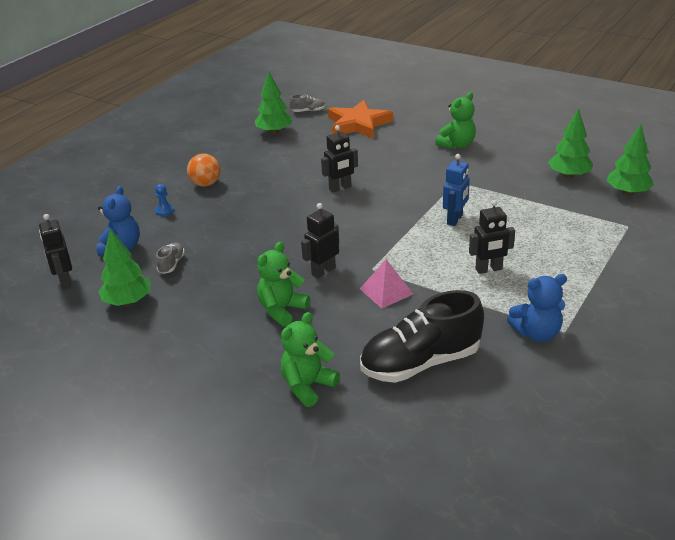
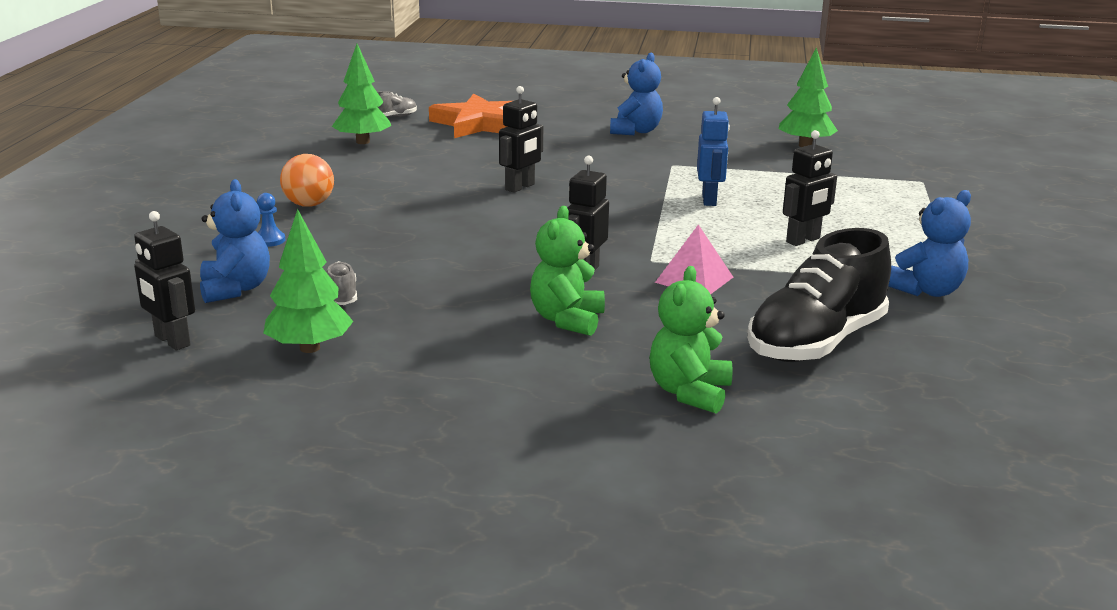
camera: 25 degrees left, 10 degrees down
green teddy bear [435,92,476,149] -> blue teddy bear [610,53,663,135]
green tree [607,124,654,196] -> none

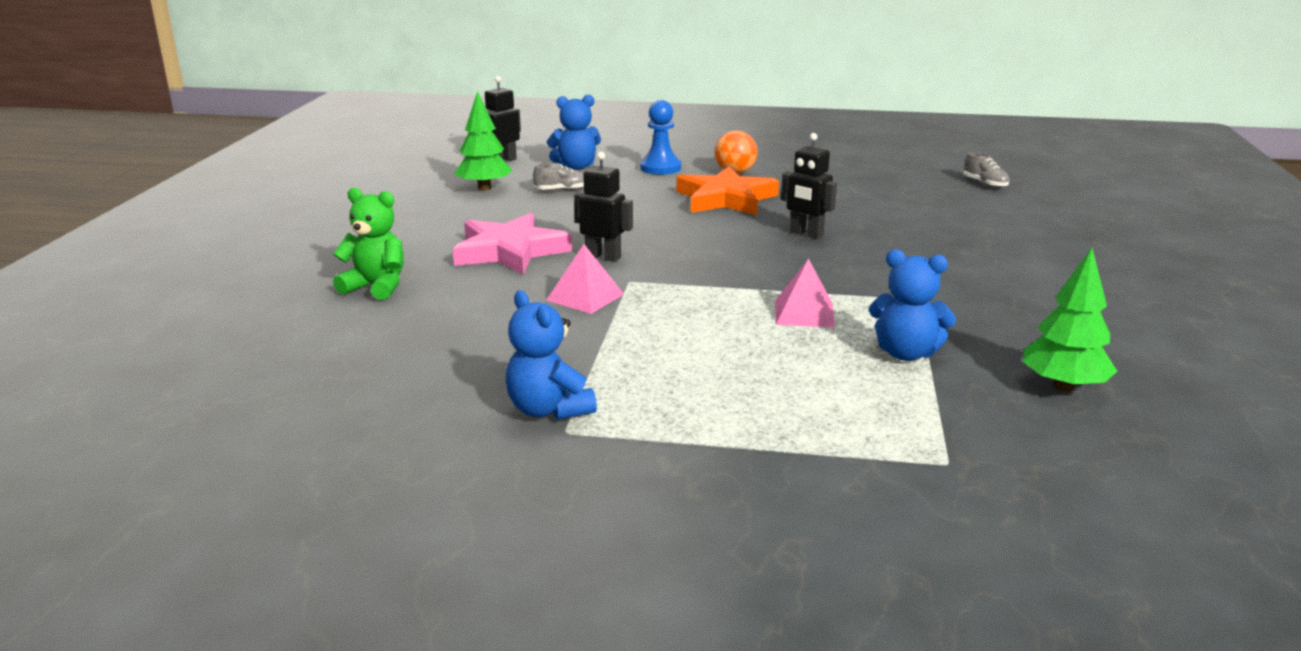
camera: 90 degrees right, 0 degrees up
blue pawn [257,193,285,247] -> blue pawn [640,100,681,175], size x1.83
green tree [332,44,391,144] -> none
orange star [429,94,512,138] -> orange star moved to [676,166,779,215]
green teddy bear [530,206,605,336] -> pink star [453,213,572,274]
blue teddy bear [610,53,663,135] -> blue teddy bear moved to [869,249,956,361]
blue robot [697,97,730,206] -> pink pyramid [776,259,835,328]
black shoe [747,228,891,362] -> none
black robot [783,130,837,246] -> none

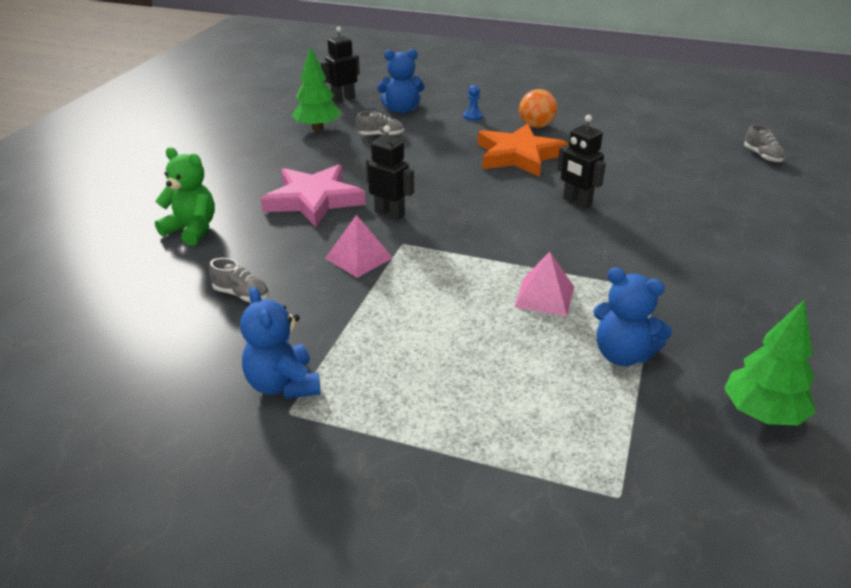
camera: 10 degrees right, 10 degrees up
blue pawn [640,100,681,175] -> blue pawn [464,85,483,121], size x0.55
none -> grey shoe [209,258,269,302]

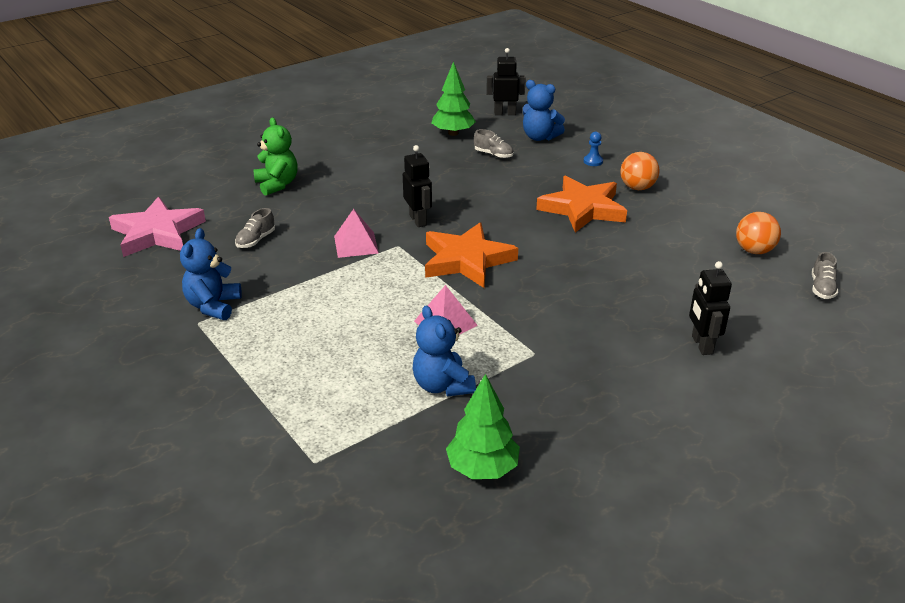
camera: 35 degrees right, 0 degrees up
grey shoe [209,258,269,302] -> grey shoe turned 60 degrees clockwise [235,208,275,248]
pink star [261,164,366,227] -> pink star moved to [109,197,206,257]
black robot [557,115,606,209] -> black robot moved to [689,261,732,355]
none -> orange star [425,222,518,288]
none -> orange ball [736,212,781,254]

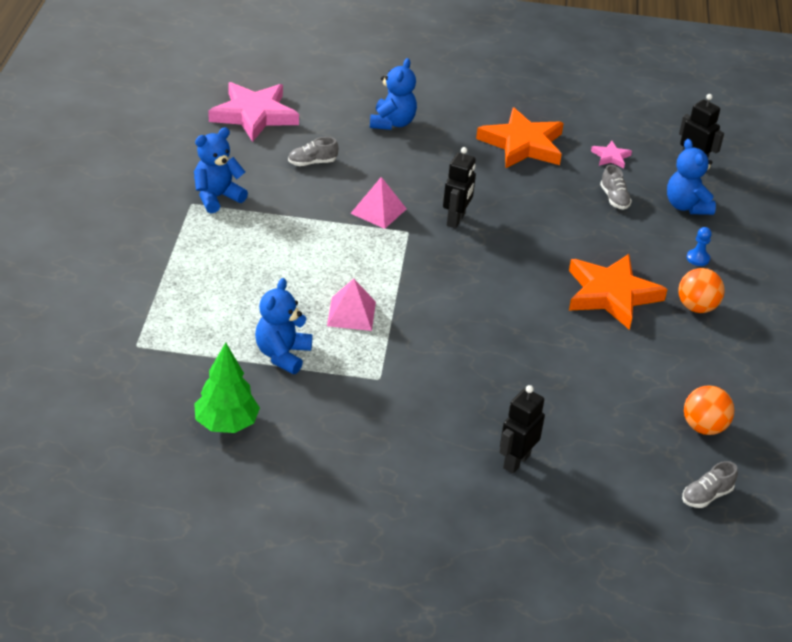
camera: 40 degrees right, 5 degrees up
green teddy bear [253,118,298,196] -> blue teddy bear [370,58,417,130]
orange star [425,222,518,288] -> orange star moved to [476,107,564,168]
green tree [432,61,476,136] -> pink star [591,141,632,168]

